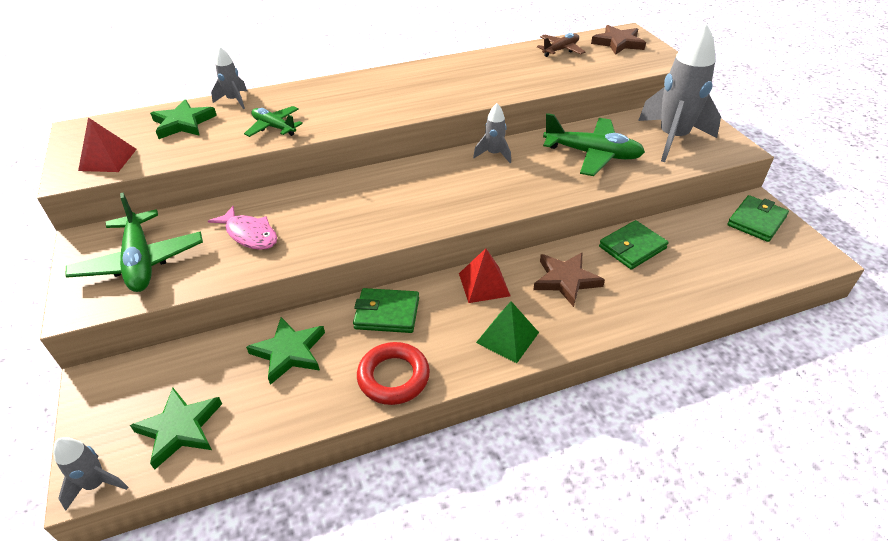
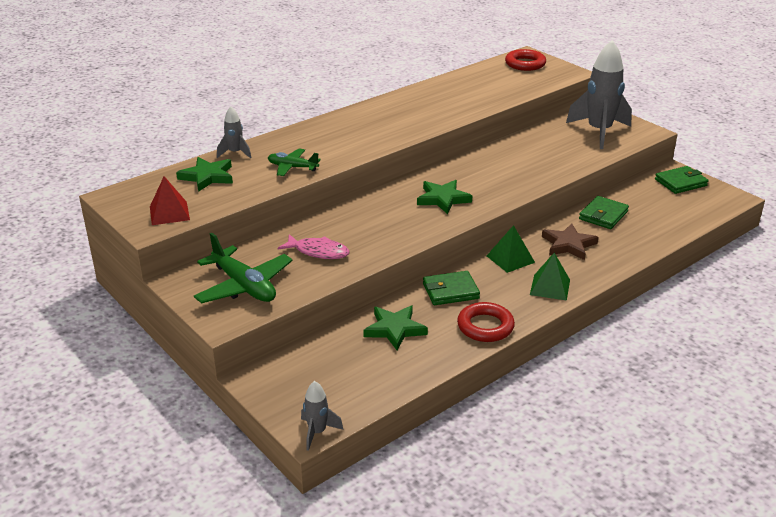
camera: 20 degrees left, 10 degrees down
green star [130,388,222,470] -> green star moved to [417,180,472,214]
red pyramid [459,248,510,303] -> green pyramid [487,225,535,273]
grey rocket [473,103,511,163] -> none
brown plane [537,33,585,57] -> none
green plane [543,113,645,176] -> none
brown star [591,25,646,55] -> red ring [505,49,546,71]
green wallet [727,195,789,242] -> green wallet turned 45 degrees clockwise [655,166,708,194]

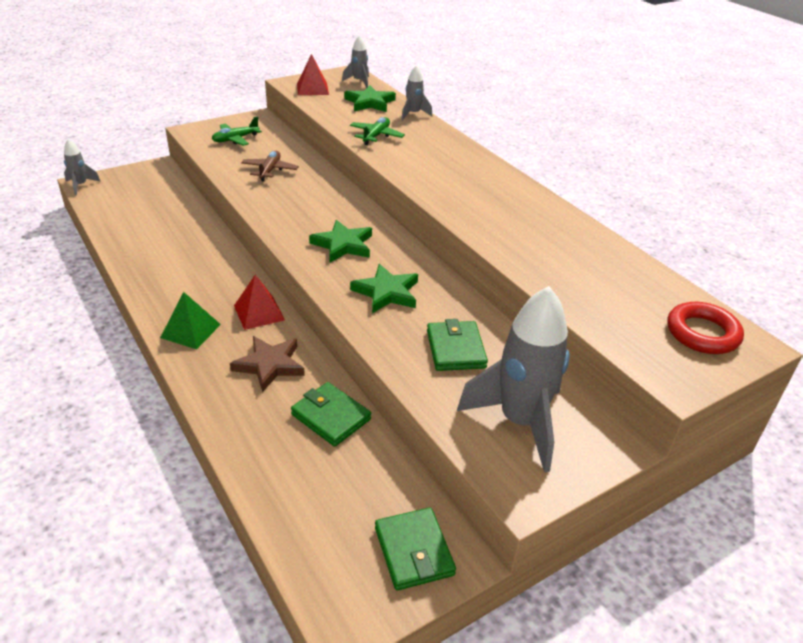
camera: 95 degrees right, 5 degrees up
green plane [194,233,293,303] -> green plane [212,116,262,146], size x0.60
pink fish [278,234,350,259] -> brown plane [241,151,299,181]
green star [363,305,428,350] -> green star moved to [350,264,418,313]
green wallet [423,271,480,305] -> green wallet moved to [427,319,488,371]
red ring [457,302,515,342] -> none
green pyramid [487,225,535,273] -> red pyramid [234,275,285,330]
none -> grey rocket [342,35,369,88]

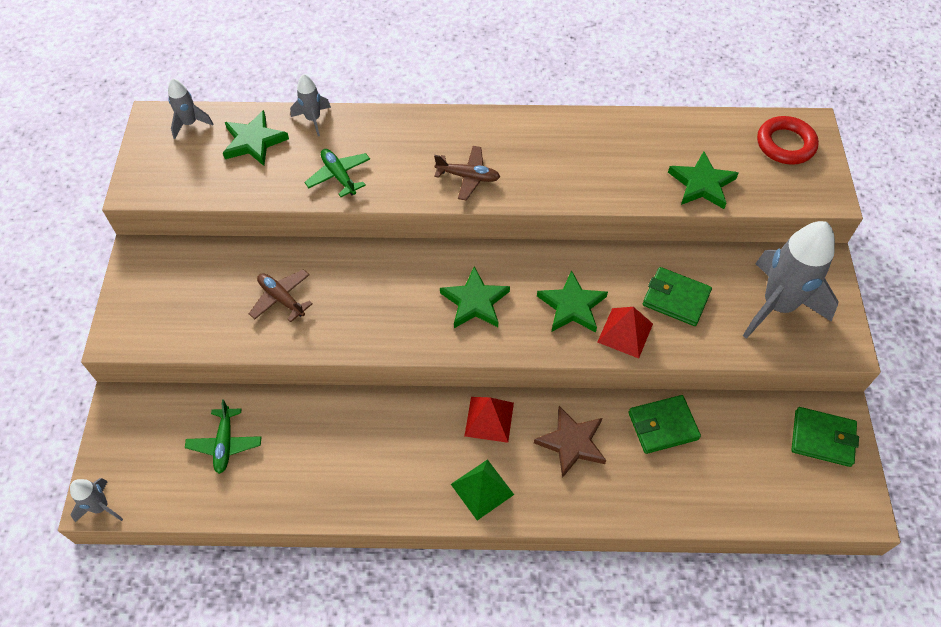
camera: 55 degrees left, 20 degrees up
green plane [212,116,262,146] -> green plane moved to [185,400,261,474]
red pyramid [297,54,329,95] -> red pyramid moved to [598,307,653,358]
none -> brown plane [434,146,500,200]
none -> green star [668,151,739,209]

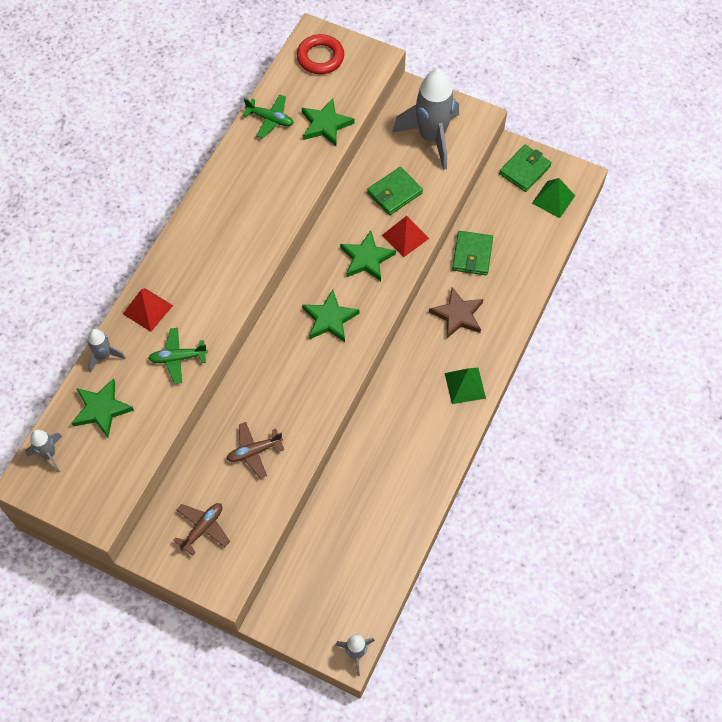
camera: 65 degrees left, 5 degrees up
green plane [185,400,261,474] -> green plane moved to [242,94,294,139]
brown plane [434,146,500,200] -> brown plane moved to [173,503,230,556]
red pyramid [464,397,514,443] -> red pyramid moved to [123,288,173,332]
none -> green pyramid [532,178,575,218]

